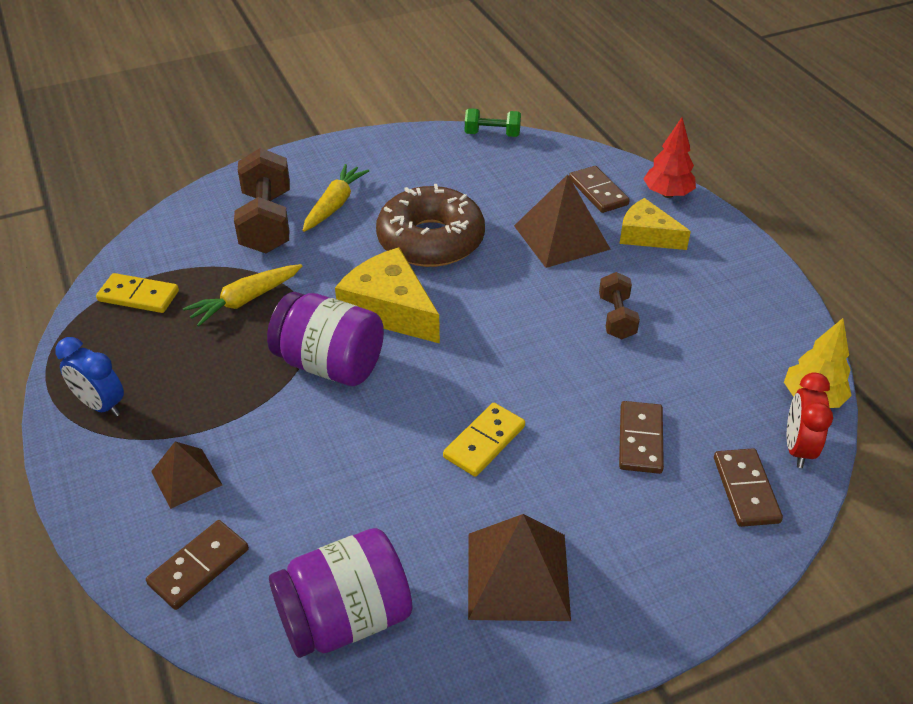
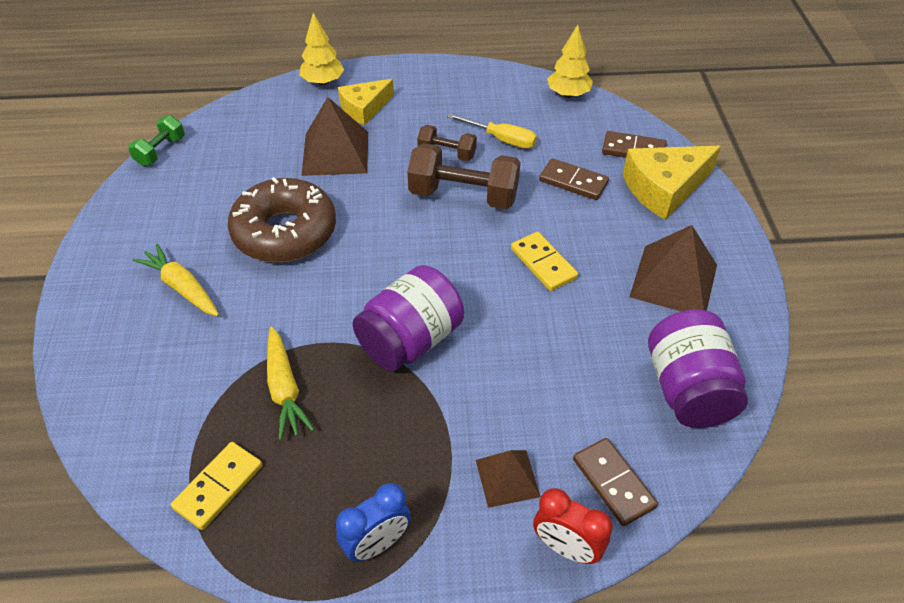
camera: 70 degrees left, 5 degrees up
brown dumbbell [234,148,290,253] -> brown dumbbell moved to [407,143,520,209]
yellow cheese [335,247,440,344] -> yellow cheese moved to [623,146,721,220]
brown domino [569,166,629,213] -> none
red tree [644,117,696,198] -> yellow tree [299,13,344,85]
red clock [787,372,833,468] -> red clock moved to [533,488,613,564]
none -> yellow screwdriver [447,113,537,149]

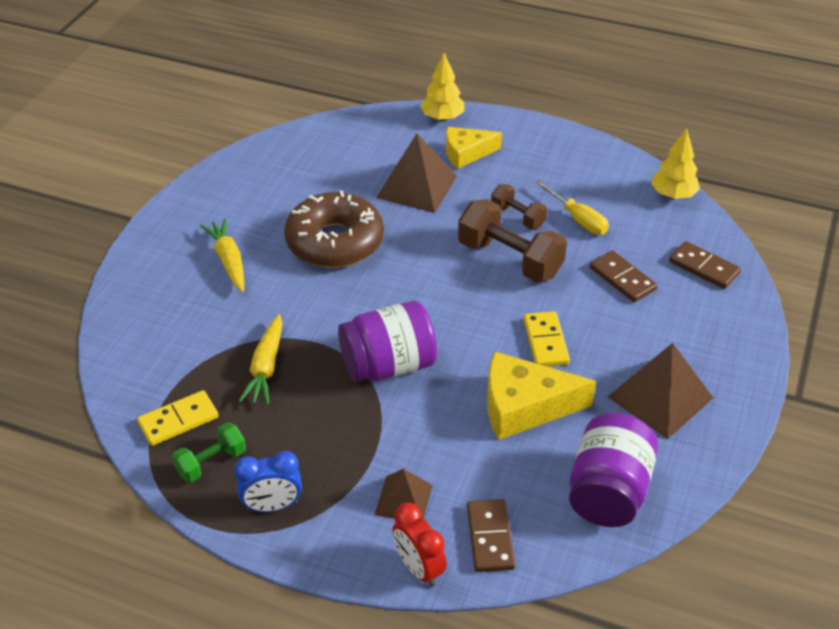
camera: 25 degrees right, 5 degrees down
green dumbbell [128,115,185,166] -> green dumbbell moved to [172,423,246,483]
yellow cheese [623,146,721,220] -> yellow cheese moved to [487,352,596,440]

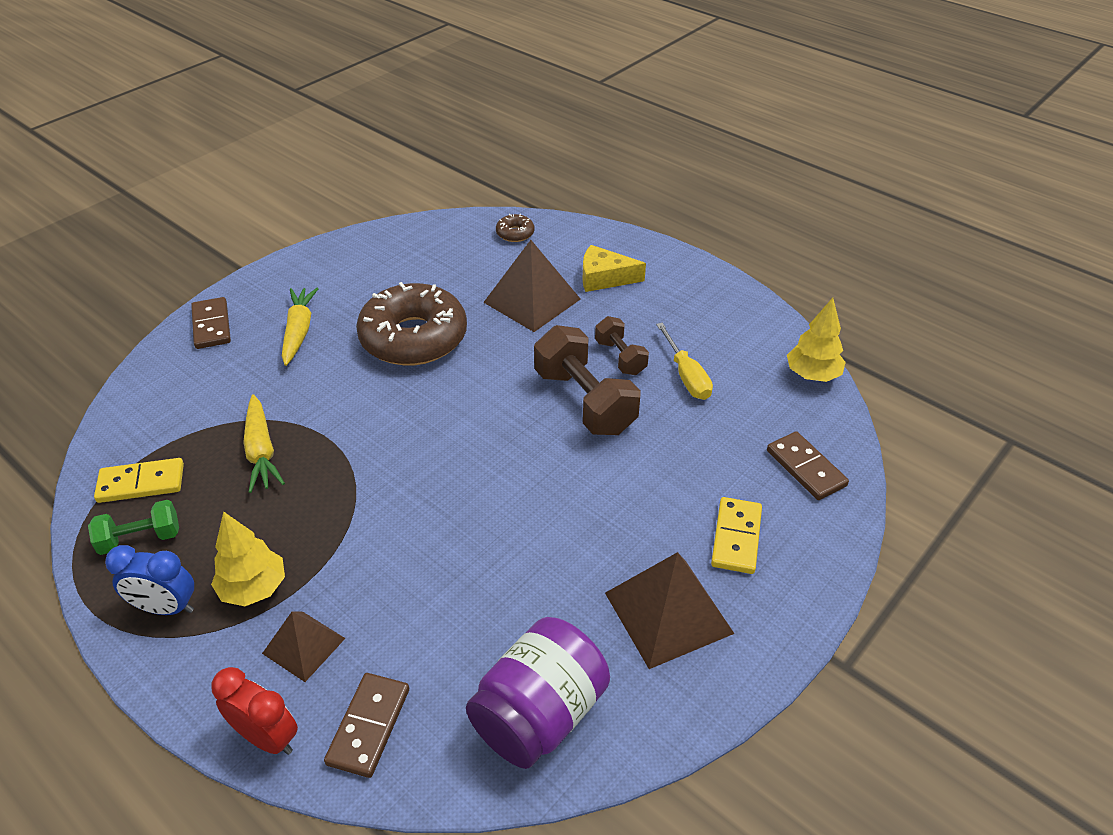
camera: 20 degrees right, 0 degrees up
yellow carrot [238,314,283,405] -> yellow carrot turned 45 degrees counterclockwise [243,394,285,493]
purple jar [338,301,437,382] -> none
red clock [392,503,447,587] -> red clock turned 135 degrees clockwise [212,667,298,755]
yellow tree [421,53,465,121] -> yellow tree moved to [211,511,285,606]
yellow cheese [487,352,596,440] -> none
yellow domino [523,311,570,367] -> yellow domino moved to [711,497,762,574]
brown domino [590,250,657,302] -> brown domino moved to [191,297,231,349]
none -> brown donut [496,214,535,242]

